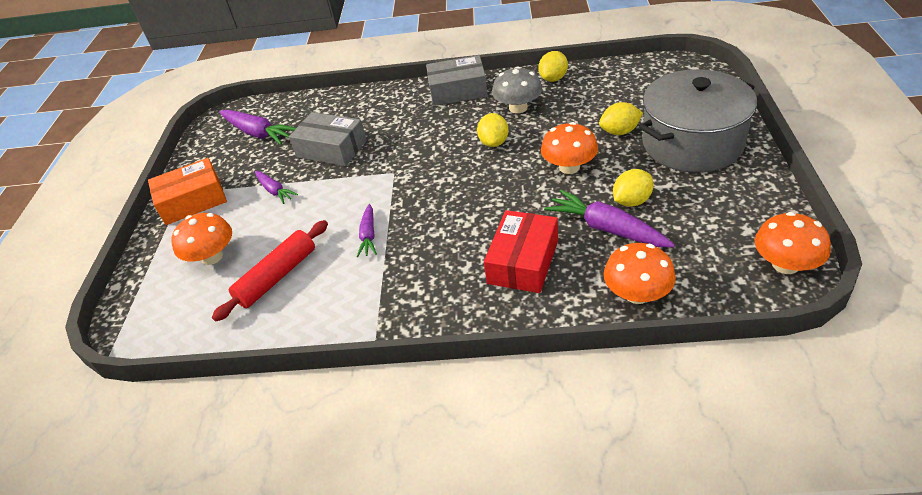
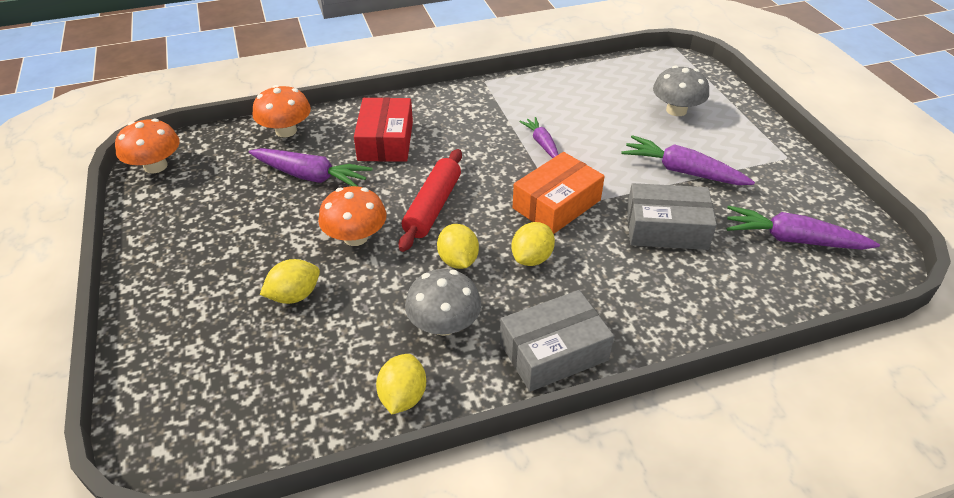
camera: 155 degrees right, 0 degrees up
orange box [148,158,227,225] -> orange box moved to [513,152,605,234]
orange mushroom [171,213,232,265] -> grey mushroom [653,66,709,116]
red rolling pin [212,220,328,321] -> red rolling pin moved to [399,149,462,252]
purple carrot [255,171,298,204] -> purple carrot [621,135,755,185], size x1.69
yellow lemon [613,169,654,207] -> yellow lemon moved to [511,222,555,266]
grey pot [639,69,757,173] -> none

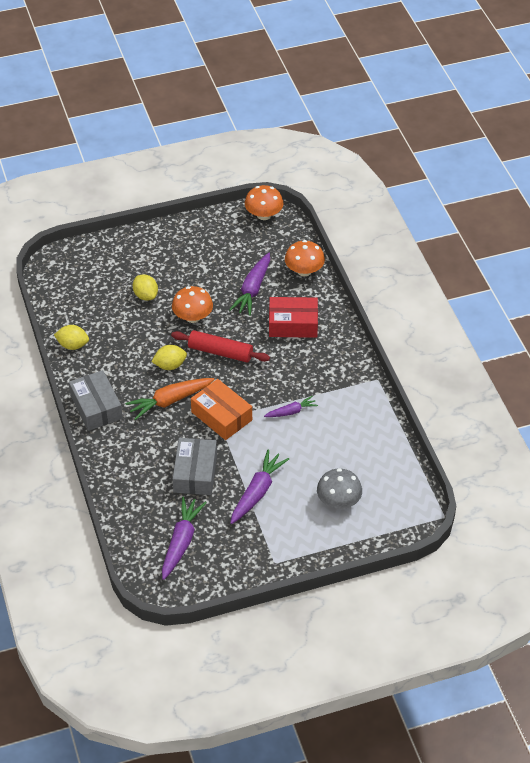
camera: 90 degrees right, 5 degrees up
grey mushroom [405,269,481,336] -> none
yellow lemon [511,222,555,266] -> orange carrot [125,378,215,420]

